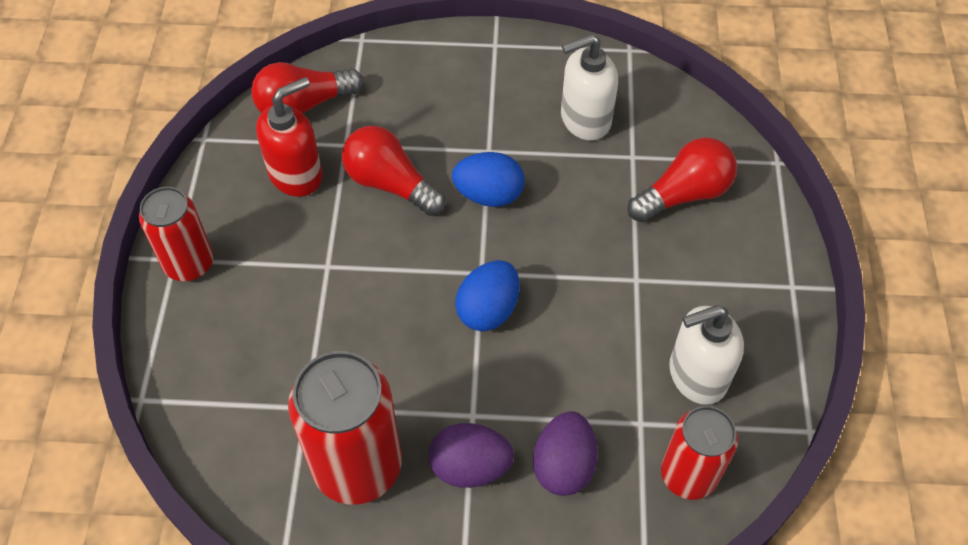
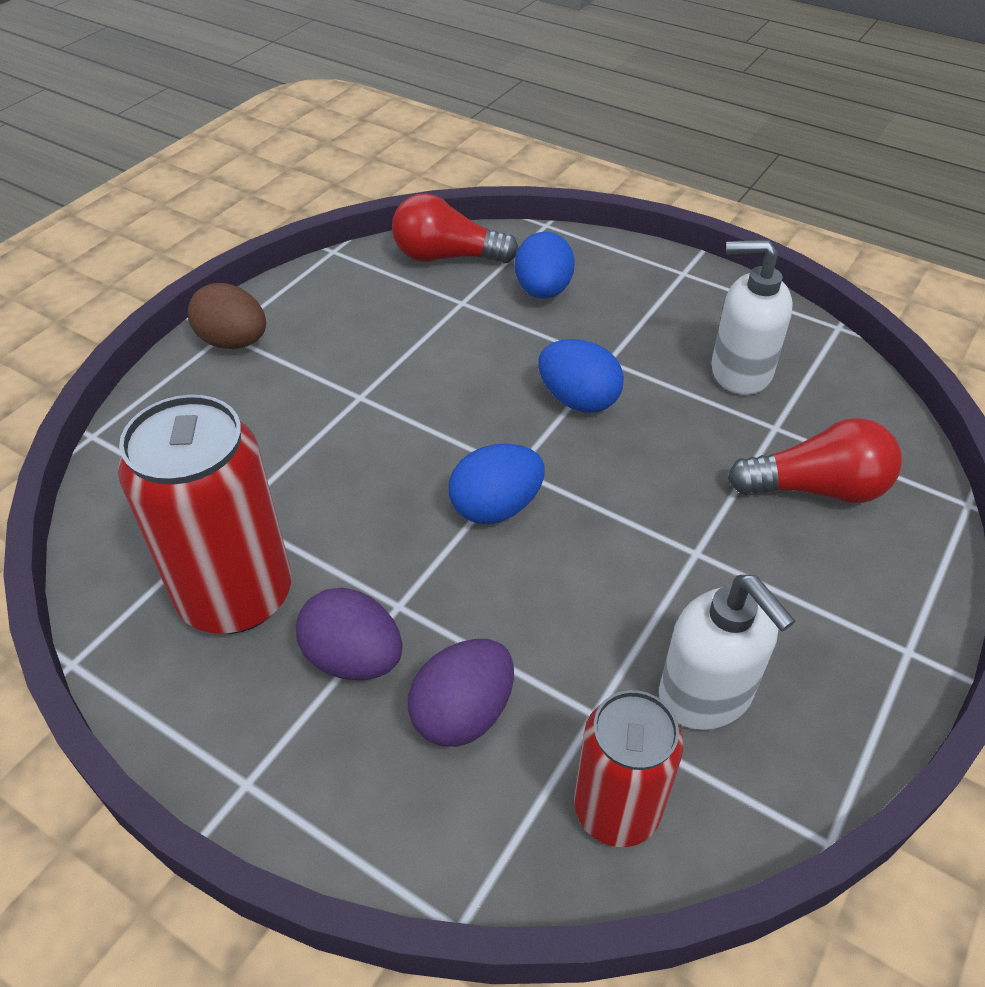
camera: 30 degrees right, 10 degrees down
red can [139,187,213,281] -> brown egg [188,283,266,349]
red soap dispenser [256,77,323,197] -> none
red light bulb [342,126,446,216] -> none
white soap dispenser [669,305,744,405] -> white soap dispenser turned 135 degrees counterclockwise [659,575,795,730]
none -> blue egg [515,232,575,299]

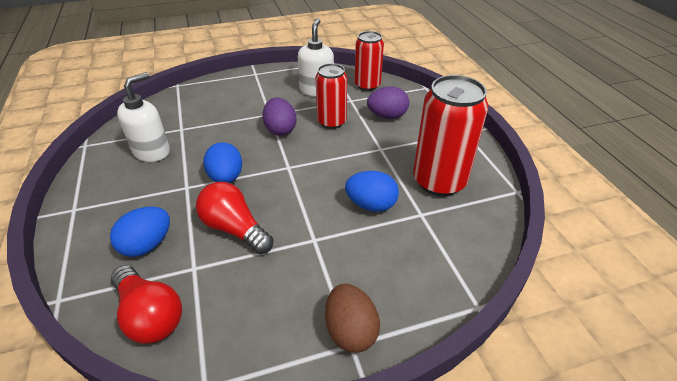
camera: 140 degrees left, 5 degrees down
purple egg [296,587,403,680] -> purple egg moved to [263,97,297,136]
blue egg [449,444,545,524] -> blue egg moved to [345,171,399,212]
white soap dispenser [711,240,793,395] -> white soap dispenser turned 105 degrees counterclockwise [117,72,170,162]
red light bulb [728,418,902,504] -> red light bulb moved to [196,182,274,254]
none -> red can [315,63,347,129]

